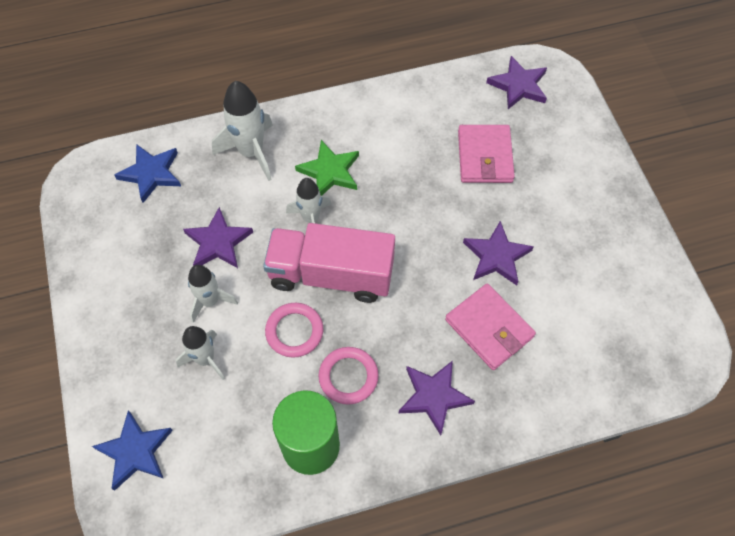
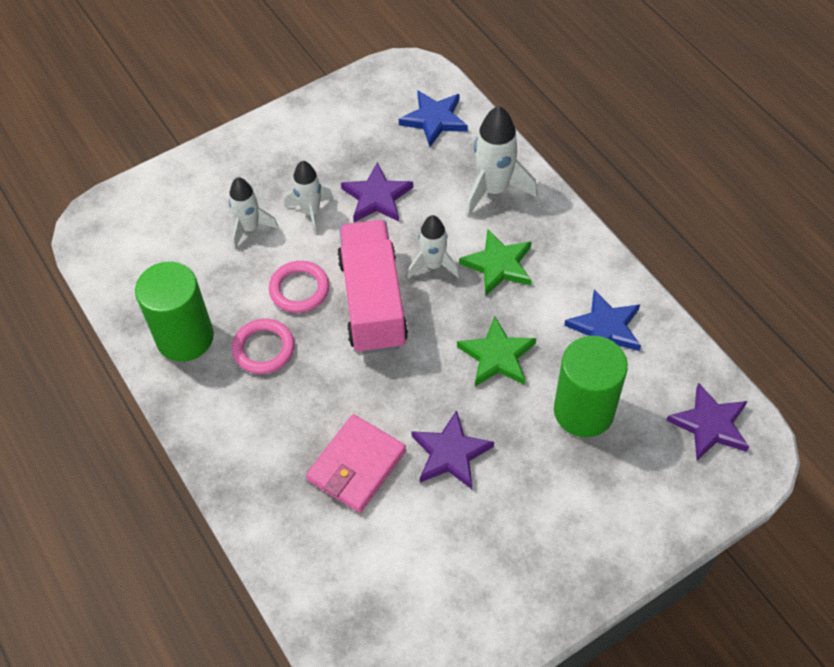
camera: 75 degrees right, 5 degrees down
blue star [92,410,173,491] -> blue star moved to [564,289,641,351]
purple star [399,361,475,435] -> none
pink wallet [458,125,515,183] -> green cylinder [554,336,628,437]
none -> green star [457,316,537,387]

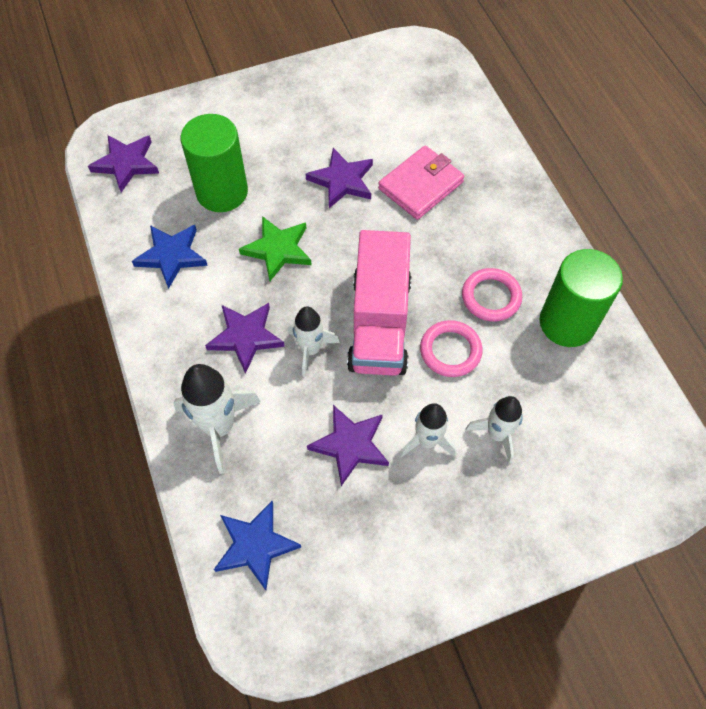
camera: 170 degrees left, 5 degrees up
green star [459,229,531,296] -> purple star [205,303,285,374]

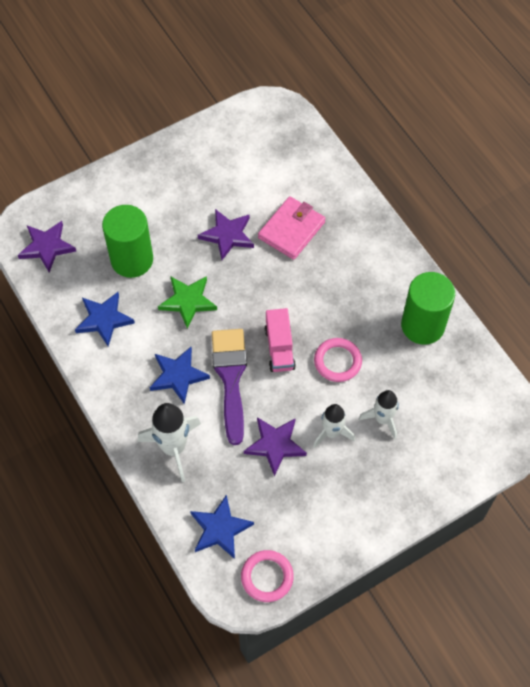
camera: 10 degrees left, 0 degrees up
purple star [205,303,285,374] -> blue star [150,347,210,404]
white rocket [288,307,340,377] -> purple brush [212,329,247,445]
pink truck [347,230,412,376] -> pink truck [265,308,296,372], size x0.57
pink ring [462,268,522,321] -> pink ring moved to [241,550,294,602]

